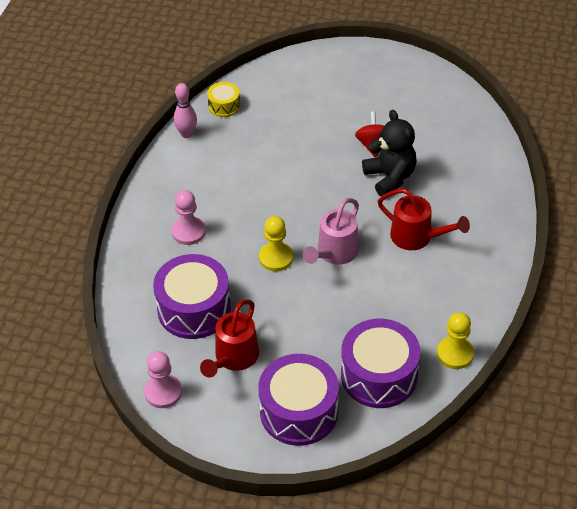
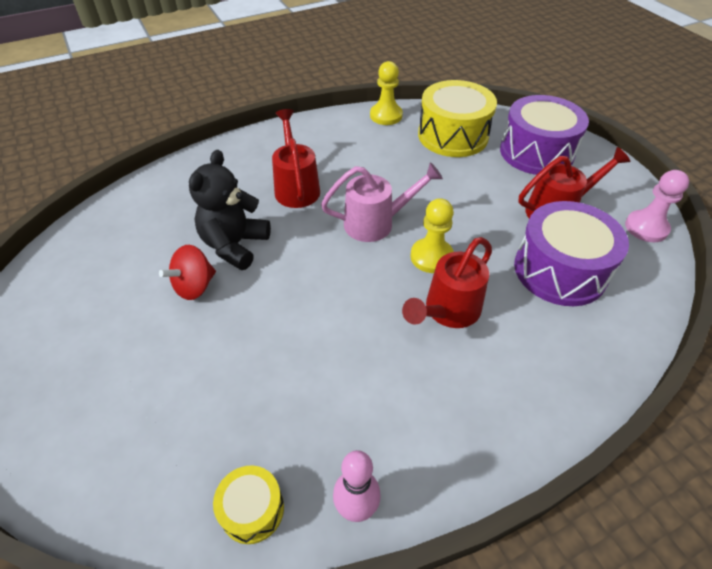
camera: 135 degrees left, 0 degrees up
pink pawn [172,190,206,245] -> none
purple drum [341,319,420,408] -> yellow drum [418,80,497,157]
none -> red watering can [402,237,492,328]

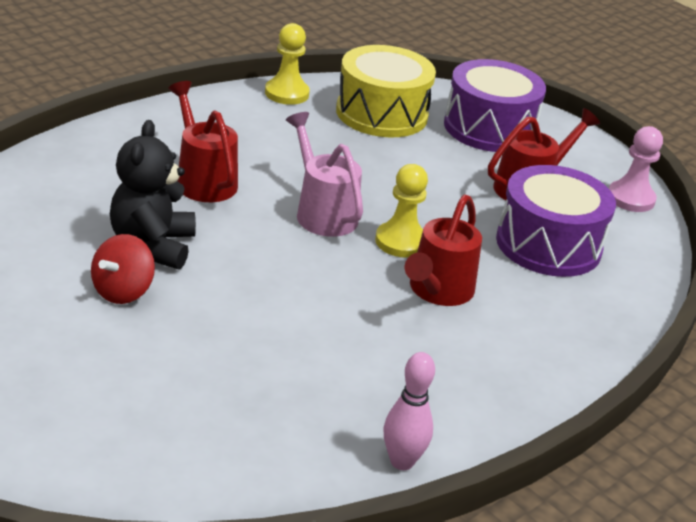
camera: 20 degrees left, 15 degrees down
yellow drum [213,466,284,544] -> none
pink watering can [321,162,443,242] -> pink watering can turned 90 degrees counterclockwise [286,112,363,237]

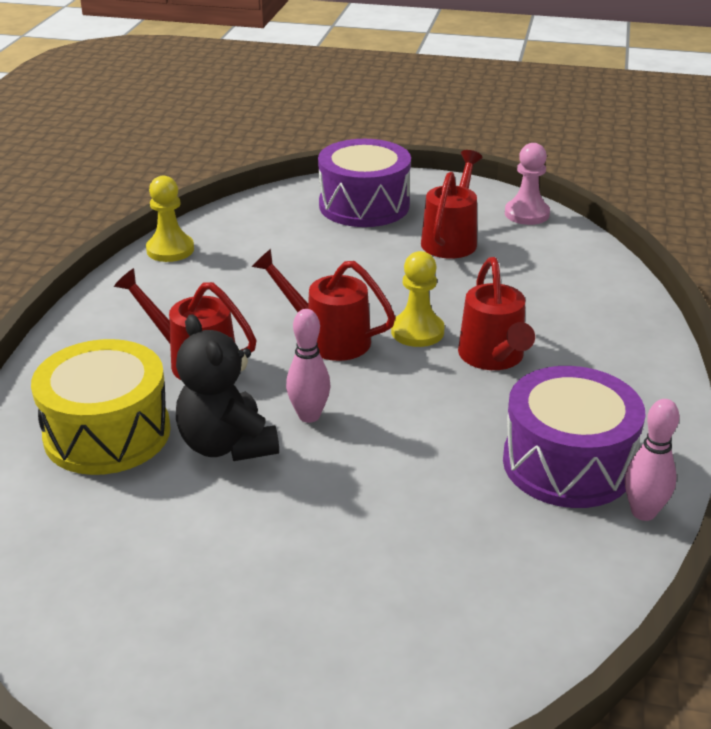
camera: 30 degrees left, 0 degrees up
red spinning top [91,234,155,304] -> none
pink watering can [286,112,363,237] -> red watering can [252,249,396,361]
yellow drum [336,45,436,137] -> yellow drum moved to [31,339,171,475]
purple drum [496,165,616,277] -> purple drum moved to [503,366,645,508]
none -> pink bowling pin [286,309,331,423]

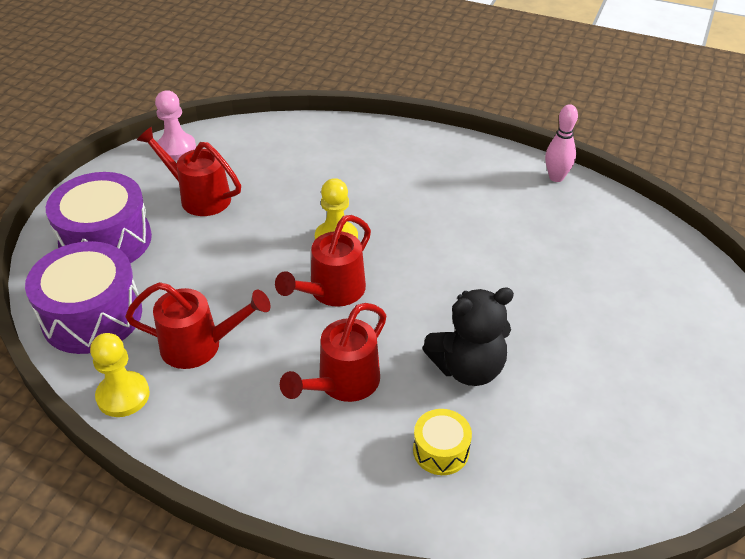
camera: 80 degrees left, 10 degrees up
yellow drum [31,339,171,475] -> yellow drum [413,409,472,475], size x0.50
pink bowling pin [286,309,331,423] -> none
red watering can [458,257,535,370] -> red watering can moved to [125,282,271,369]
purple drum [503,366,645,508] -> purple drum moved to [25,241,142,354]

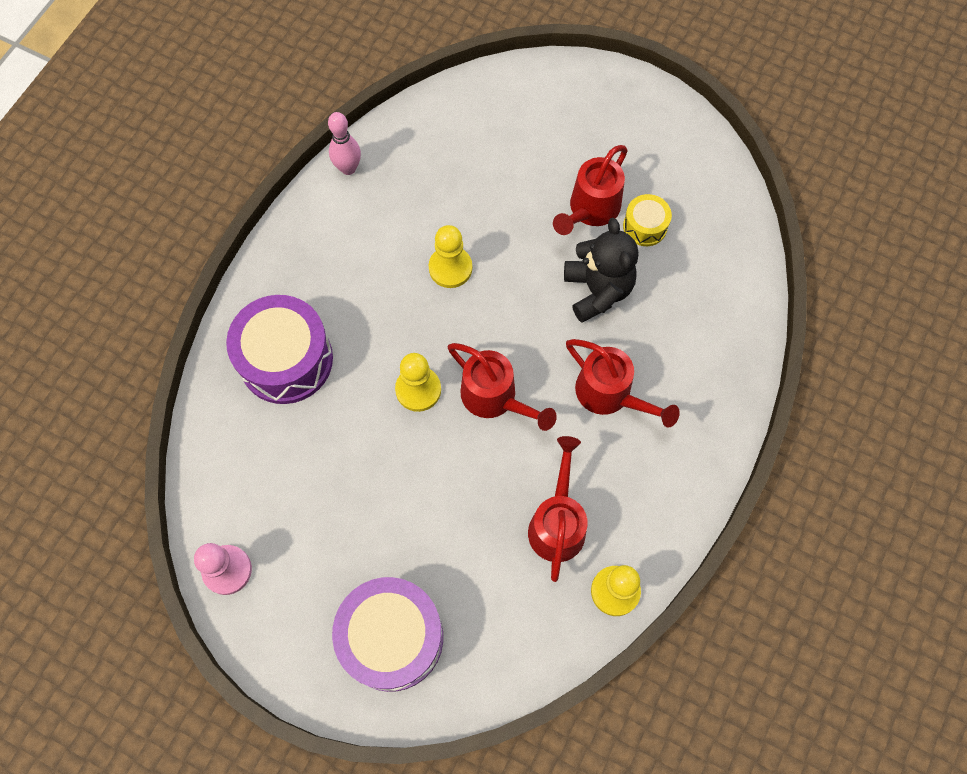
camera: 85 degrees left, 25 degrees up
purple drum [25,241,142,354] -> purple drum moved to [226,295,333,404]
red watering can [137,127,241,216] -> red watering can moved to [553,145,628,235]
yellow drum [413,409,472,475] -> yellow drum moved to [623,194,672,246]
none -> yellow pawn [429,225,472,288]

